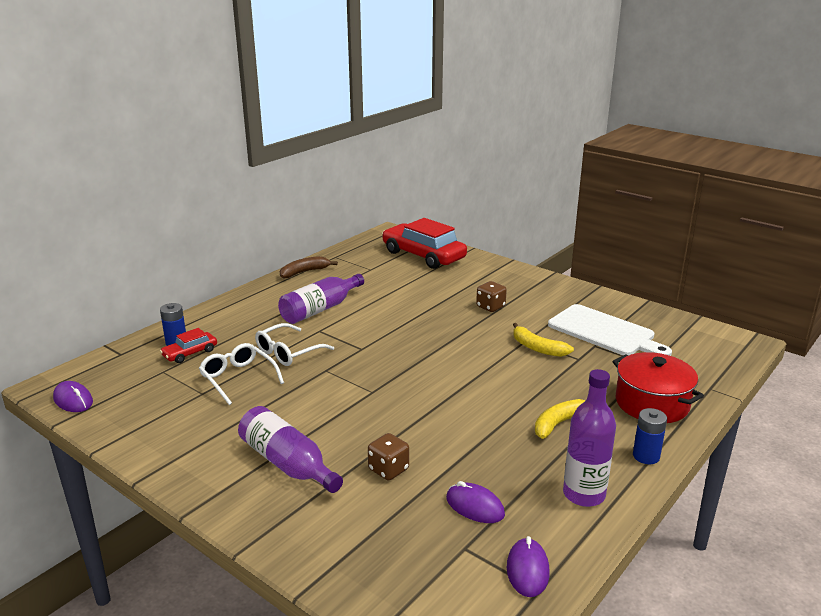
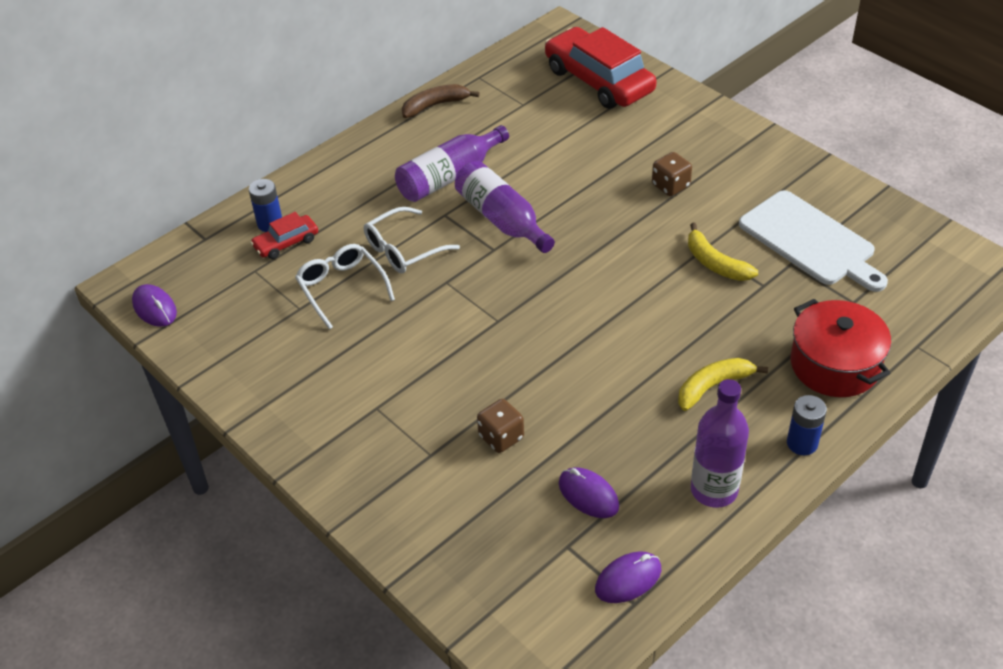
camera: 10 degrees right, 20 degrees up
purple bottle [238,406,343,493] -> purple bottle moved to [455,161,555,253]
purple mouse [507,536,549,597] -> purple mouse turned 45 degrees clockwise [595,551,661,603]

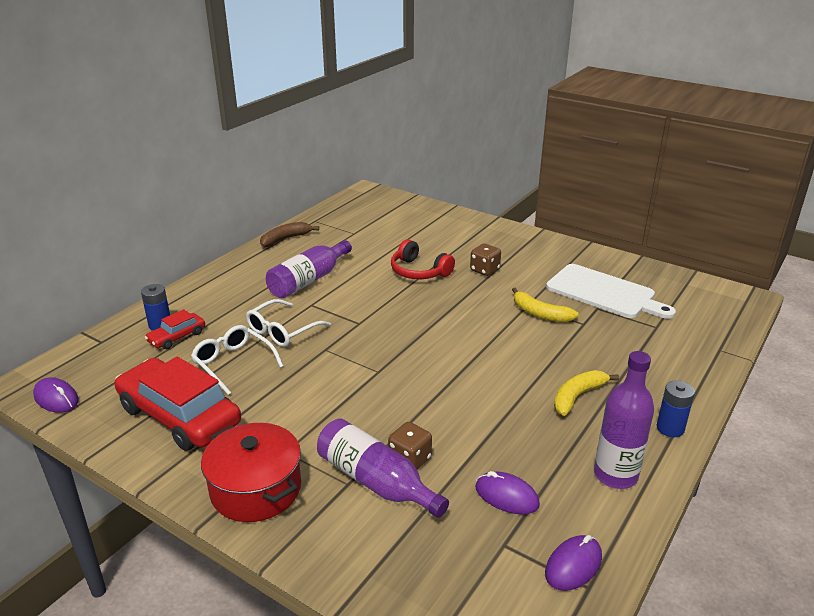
camera: 15 degrees left, 15 degrees down
purple bottle [455,161,555,253] -> purple bottle moved to [317,418,449,518]
red car [545,27,656,109] -> red car moved to [115,357,241,451]
red pot [791,299,891,397] -> red pot moved to [201,423,301,522]
none -> red headphones [391,239,455,279]

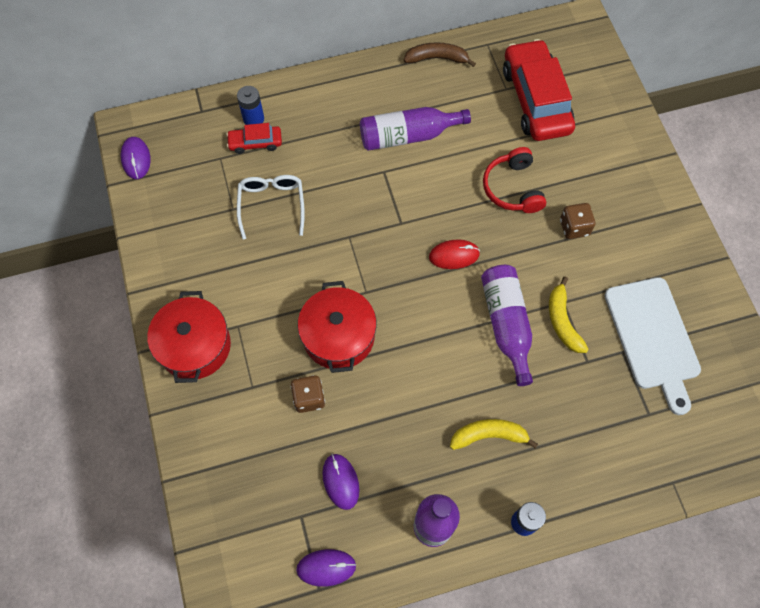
camera: 40 degrees right, 35 degrees up
red car [115,357,241,451] -> red car moved to [503,39,575,141]
white glasses [246,299,331,347] -> none
purple bottle [317,418,449,518] -> purple bottle moved to [481,265,533,386]
none -> red pot [298,281,377,373]
none -> red mouse [429,239,480,269]

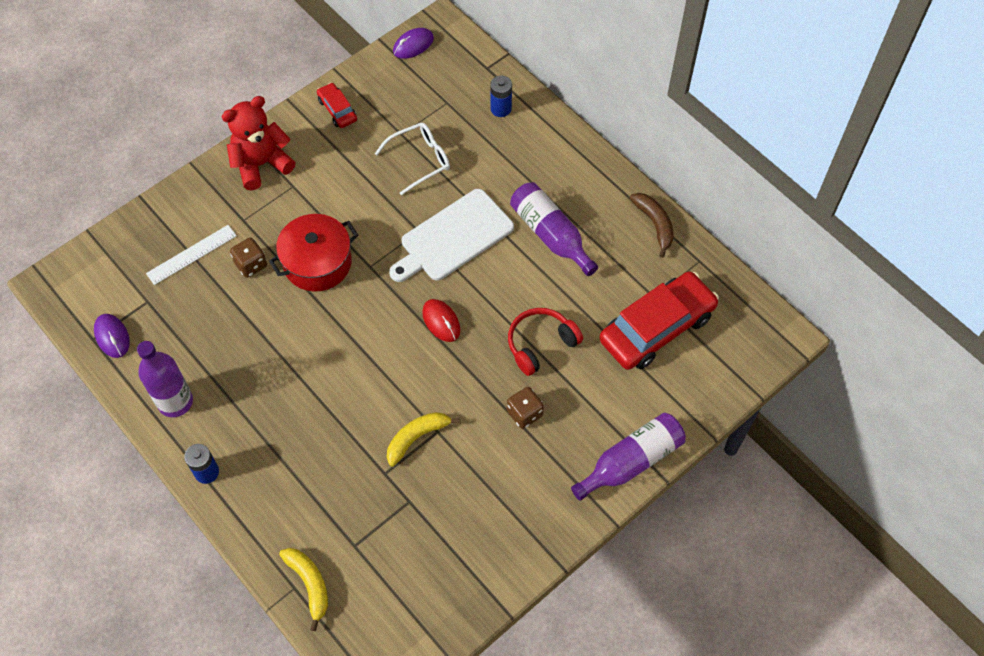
camera: 65 degrees right, 5 degrees down
red pot [147,291,231,383] -> red teddy bear [222,96,296,191]
red car [226,123,282,154] -> red car moved to [317,83,357,128]
purple mouse [322,454,360,510] -> none
yellow banana [450,419,538,450] -> yellow banana moved to [279,548,328,631]
purple bottle [481,265,533,386] -> purple bottle moved to [571,413,686,501]
white cutting board [604,277,701,415] -> white cutting board moved to [389,189,514,282]
none -> white ruler [146,225,237,285]

